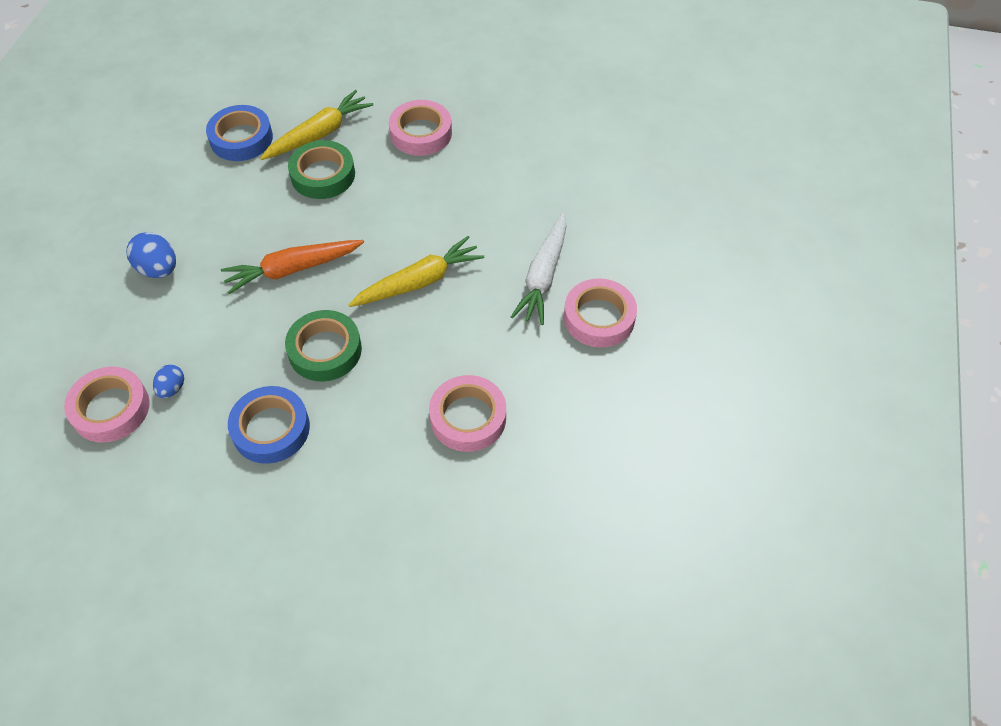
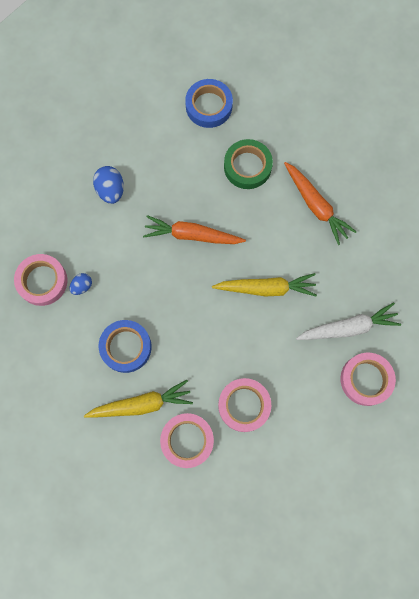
camera: 30 degrees right, 20 degrees up
yellow carrot [260,90,373,160] -> yellow carrot moved to [84,380,193,418]
green tape [285,310,362,382] -> none
pink tape [389,100,452,156] -> pink tape moved to [160,413,214,468]
white carrot [511,212,567,325] -> white carrot turned 150 degrees counterclockwise [296,303,401,340]
none -> orange carrot [284,162,357,245]

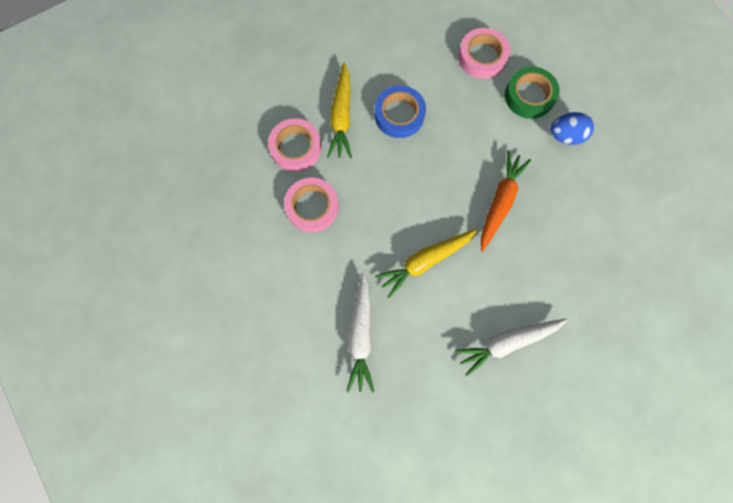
camera: 105 degrees right, 0 degrees up
blue egg [70,273,92,295] -> none
blue tape [185,79,233,128] -> none
yellow carrot [212,273,317,296] -> yellow carrot turned 45 degrees clockwise [375,229,477,298]
green tape [224,139,273,189] -> green tape moved to [505,66,560,119]
orange carrot [284,162,357,245] -> white carrot [455,319,567,377]
pink tape [341,353,396,406] -> none

